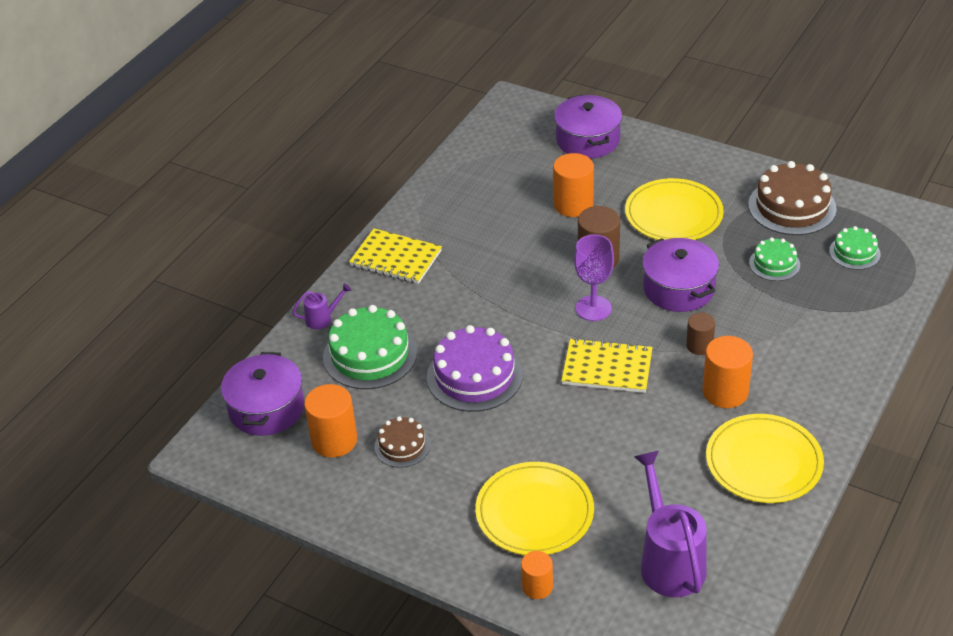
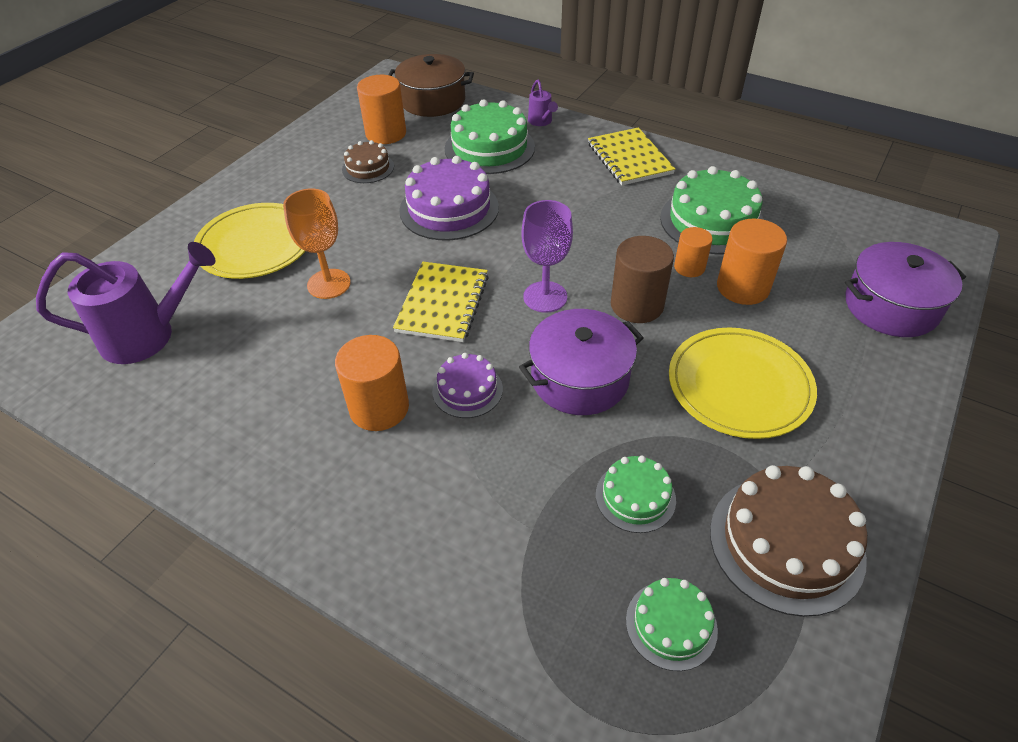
camera: 90 degrees right, 5 degrees up
purple pot [221,352,304,436] -> brown pot [389,54,474,117]
yellow notebook [349,228,442,284] -> yellow notebook turned 45 degrees counterclockwise [588,127,675,185]
orange cylinder [521,551,553,599] -> orange cylinder moved to [674,227,713,277]
brown cylinder [686,312,715,355] -> purple cake [432,353,503,418]
yellow plate [706,414,824,503] -> none
none -> orange goblet [283,188,351,299]
none -> green cake [660,166,764,254]

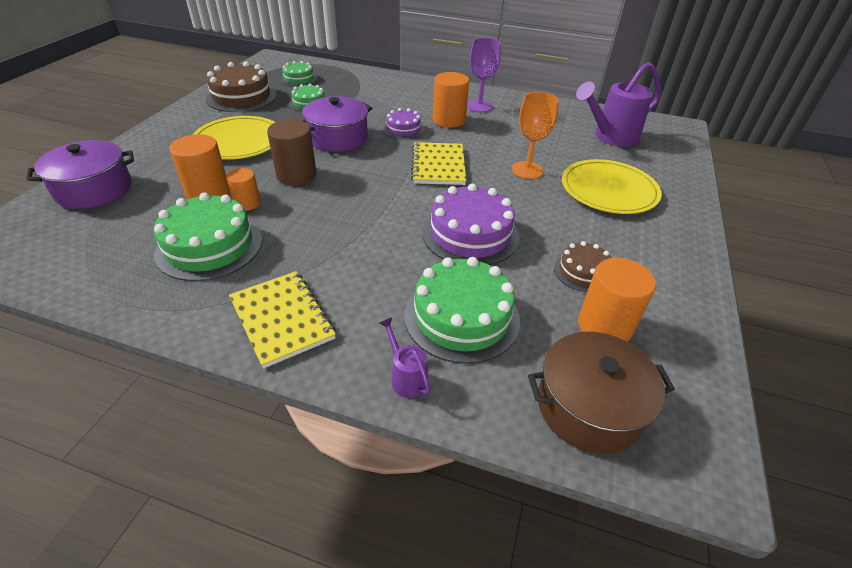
camera: 165 degrees right, 5 degrees down
purple goblet [521,200,573,313] -> purple goblet moved to [467,38,501,112]

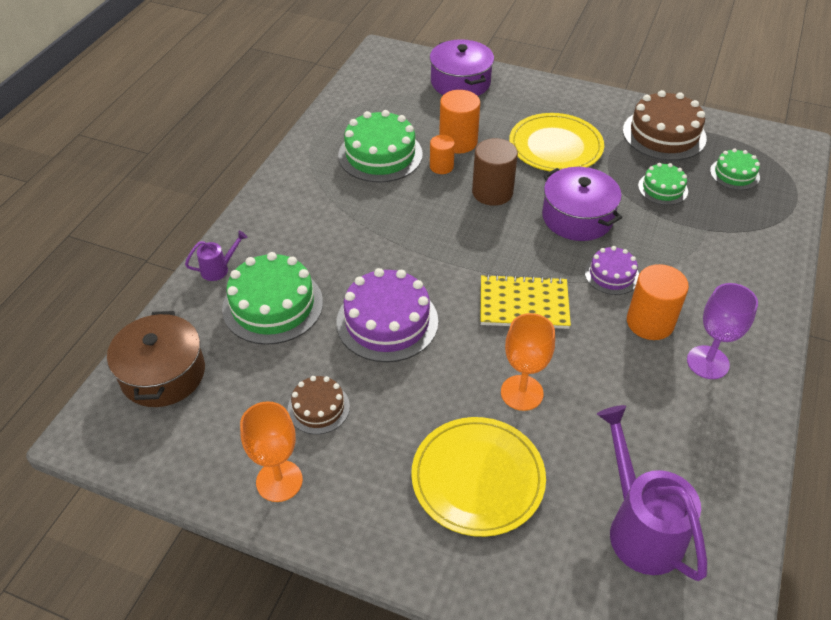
camera: 95 degrees right, 5 degrees up
yellow notebook [229,271,336,369] -> none
orange cylinder [578,258,656,342] -> none
none -> orange goblet [240,401,303,502]

